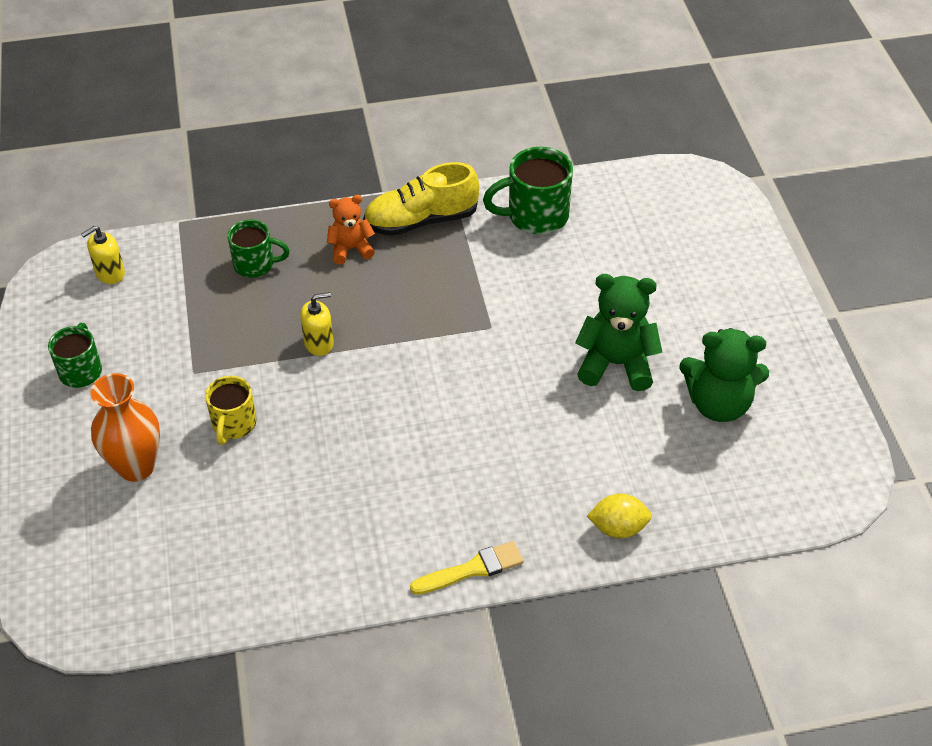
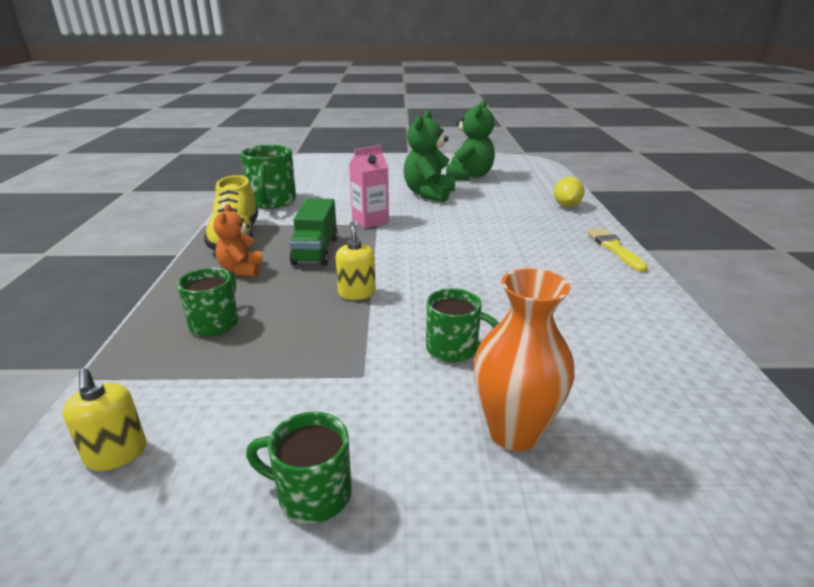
camera: 80 degrees left, 20 degrees down
yellow mug [205,376,256,445] -> green mug [426,288,499,362]
none -> green truck [289,198,338,266]
none -> pink carton [349,145,389,228]

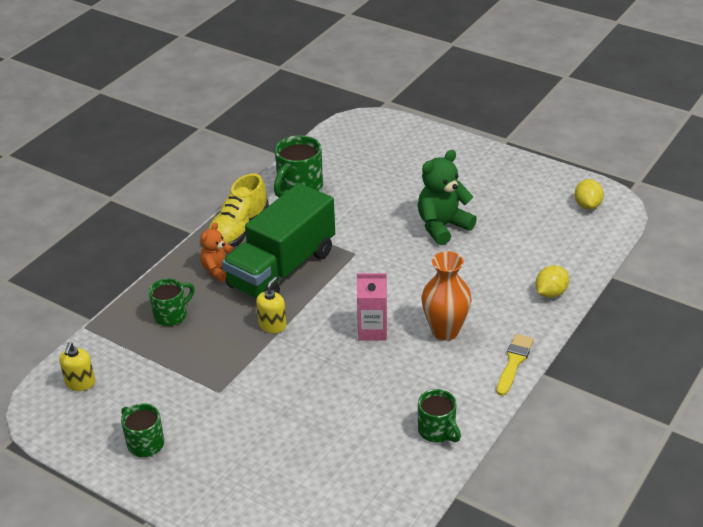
camera: 35 degrees right, 10 degrees up
green truck [289,198,338,266] -> green truck [222,183,335,299], size x1.80
pink carton [349,145,389,228] -> pink carton moved to [357,273,387,341]
green mug [426,288,499,362] -> green mug moved to [418,389,461,443]
green teddy bear [446,100,495,180] -> none
orange vase [474,268,575,451] -> orange vase moved to [421,251,471,341]
none -> yellow lemon [574,179,604,210]

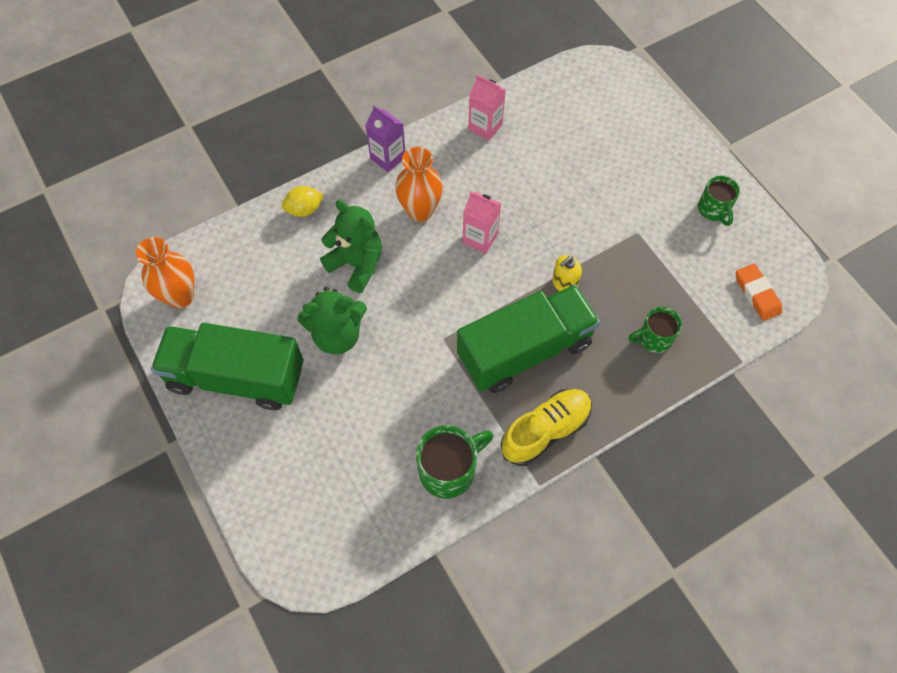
camera: 155 degrees left, 25 degrees up
yellow soap dispenser [59,342,95,391] -> orange eraser [736,264,782,321]
orange teddy bear [200,222,233,282] -> none
green mug [418,389,461,443] -> pink carton [468,74,506,141]
yellow brush [497,334,534,396] -> purple carton [365,105,405,172]
yellow lemon [574,179,604,210] -> orange vase [136,237,194,308]
none -> green truck [151,323,304,410]
none -> green teddy bear [320,200,382,293]

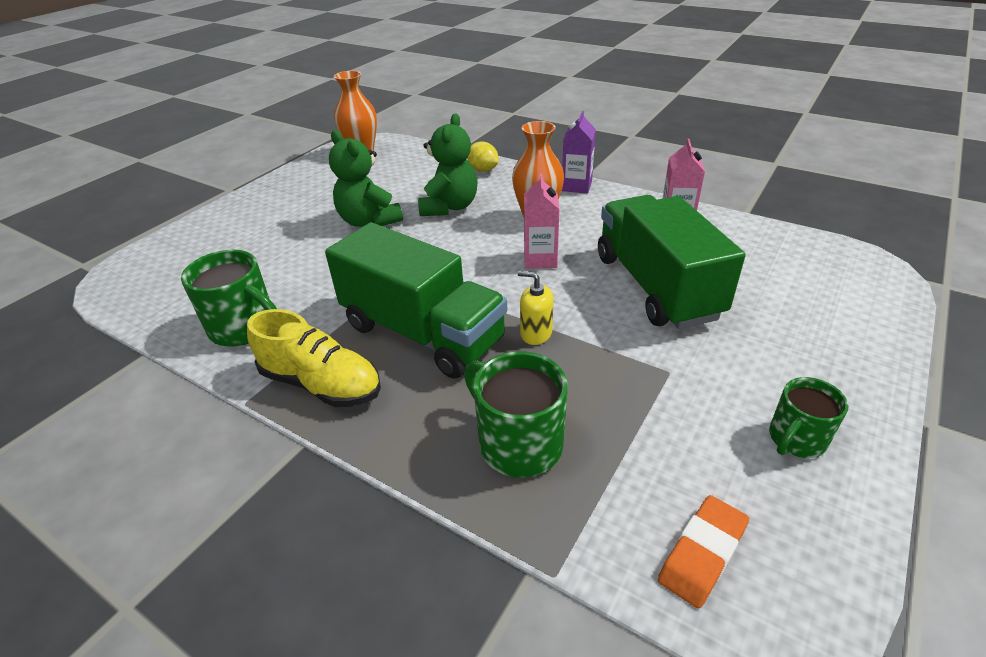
camera: 65 degrees right, 25 degrees down
green truck [151,323,304,410] -> green truck moved to [598,195,746,329]
green mug [628,307,682,353] -> green mug [464,352,568,478], size x1.54

